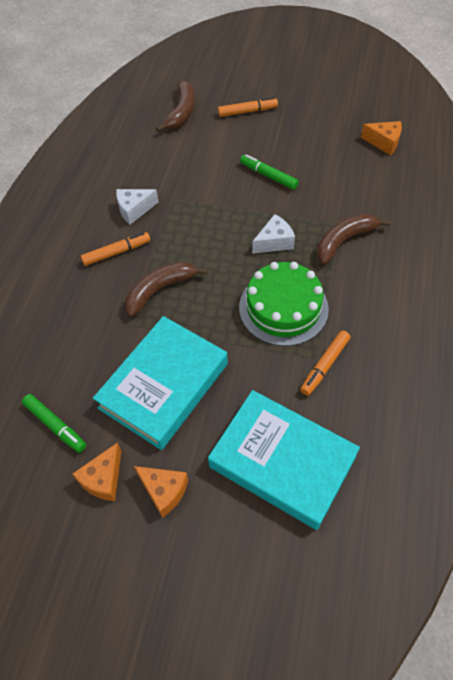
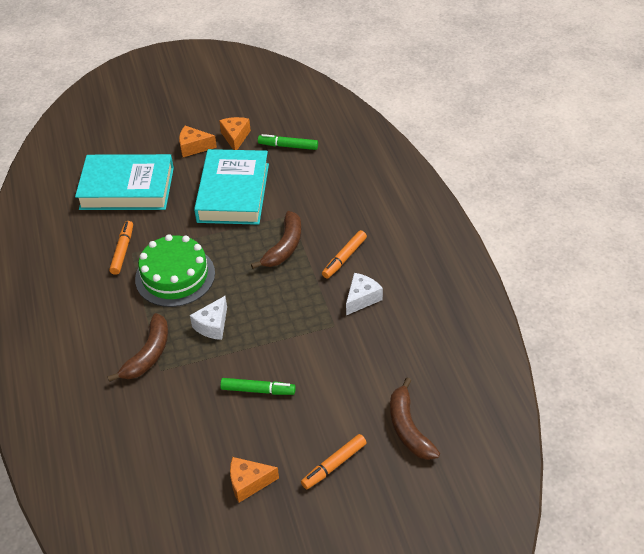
camera: 150 degrees right, 10 degrees down
orange cheese [361,121,402,155] -> orange cheese moved to [230,457,279,502]

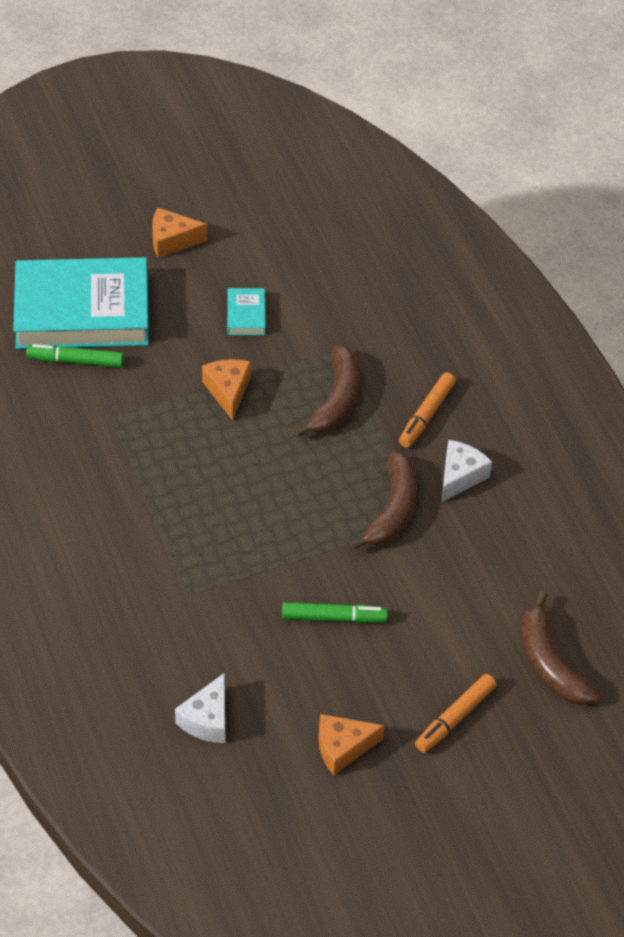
camera: 10 degrees left, 5 degrees up
brown banana [107,313,168,382] -> brown banana moved to [350,450,417,550]
orange marker [109,221,133,275] -> none
green cake [135,234,215,307] -> none
white cheese [190,296,227,340] -> white cheese moved to [175,673,225,743]
turquoise book [194,149,269,225] -> turquoise book [227,288,265,335], size x0.40
orange cheese [219,117,251,150] -> orange cheese moved to [202,359,251,420]
green marker [258,134,318,150] -> green marker moved to [26,344,124,368]

